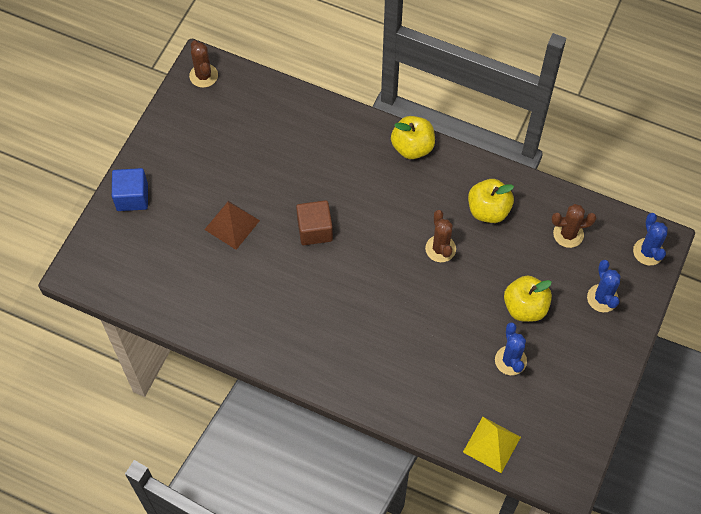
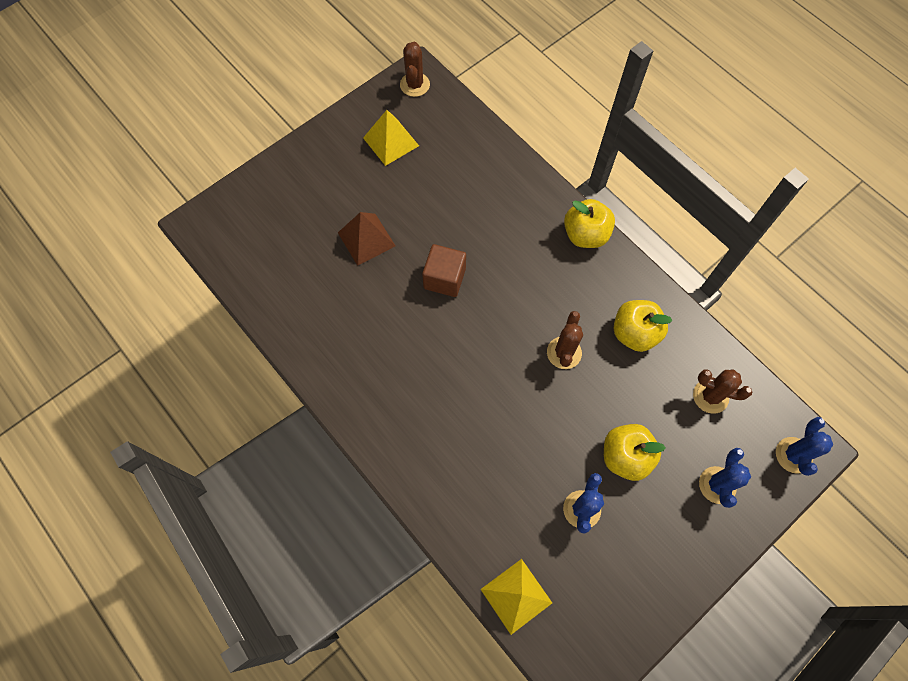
camera: 25 degrees right, 5 degrees up
blue cube [112,168,148,211] -> none
none -> yellow pyramid [363,110,419,166]

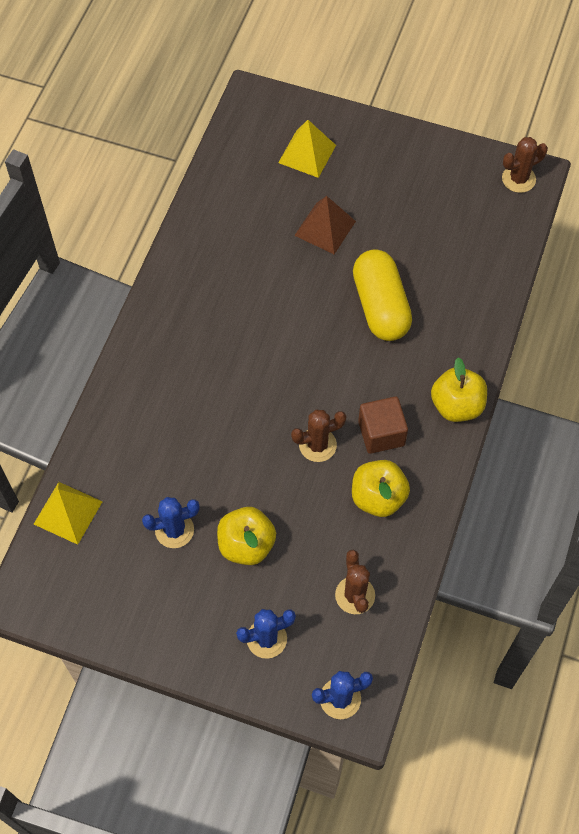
camera: 60 degrees right, 5 degrees down
yellow pyramid [363,110,419,166] -> yellow pyramid moved to [278,120,336,178]
brown cube [422,244,466,297] -> brown cube moved to [358,396,408,454]
none -> yellow capsule [353,249,412,341]

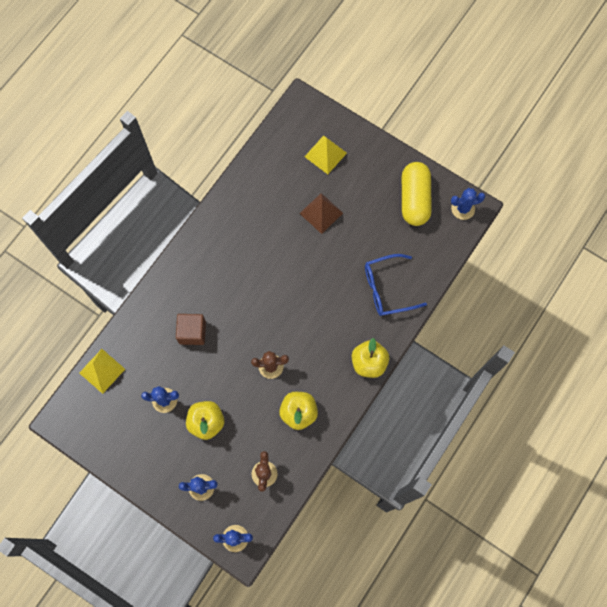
camera: 15 degrees right, 10 degrees up
yellow capsule [353,249,412,341] -> yellow capsule moved to [402,162,432,226]
brown cube [358,396,408,454] -> brown cube moved to [176,314,206,345]
brown cactus [502,137,548,193] -> blue cactus [451,188,485,220]
none -> blue glasses [365,254,427,316]

